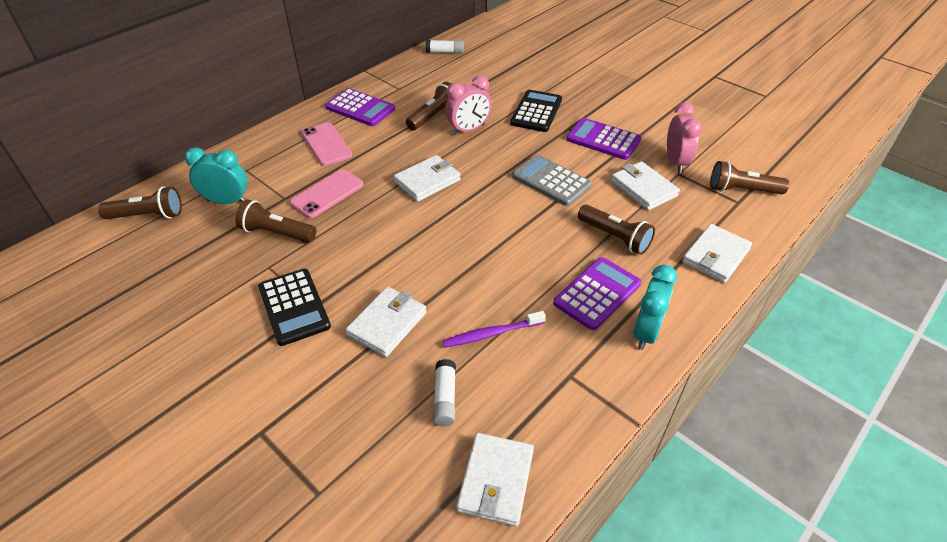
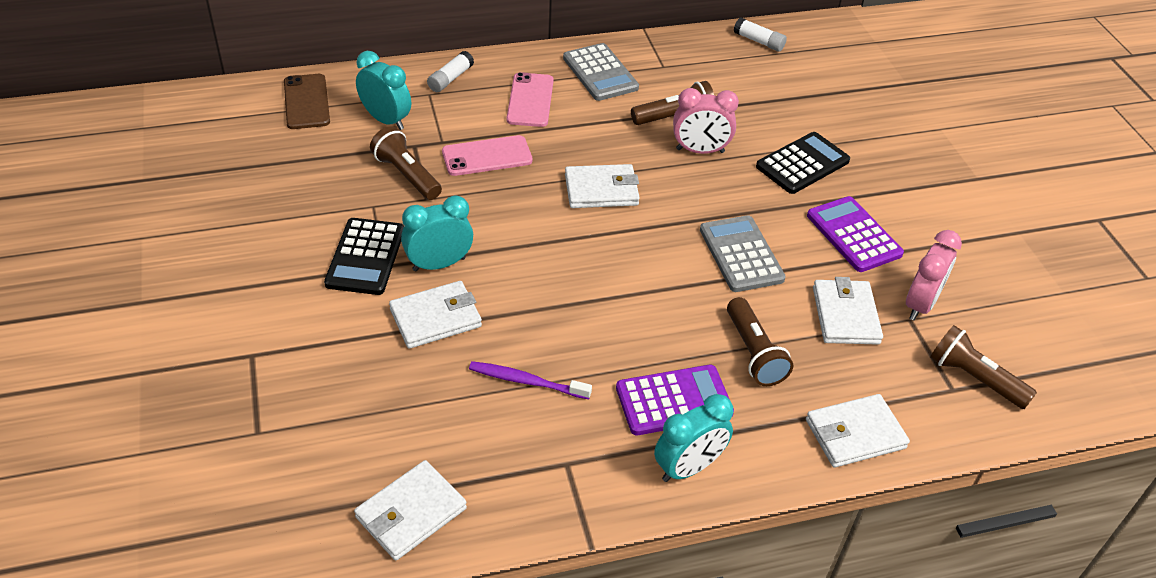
camera: 30 degrees right, 0 degrees up
brown flashlight [98,186,182,219] -> brown phone [284,74,330,129]
purple calculator [325,88,395,126] -> grey calculator [563,43,639,101]
white glue stick [433,359,456,426] -> white glue stick moved to [427,51,474,92]
none -> turquoise clock [401,195,473,272]

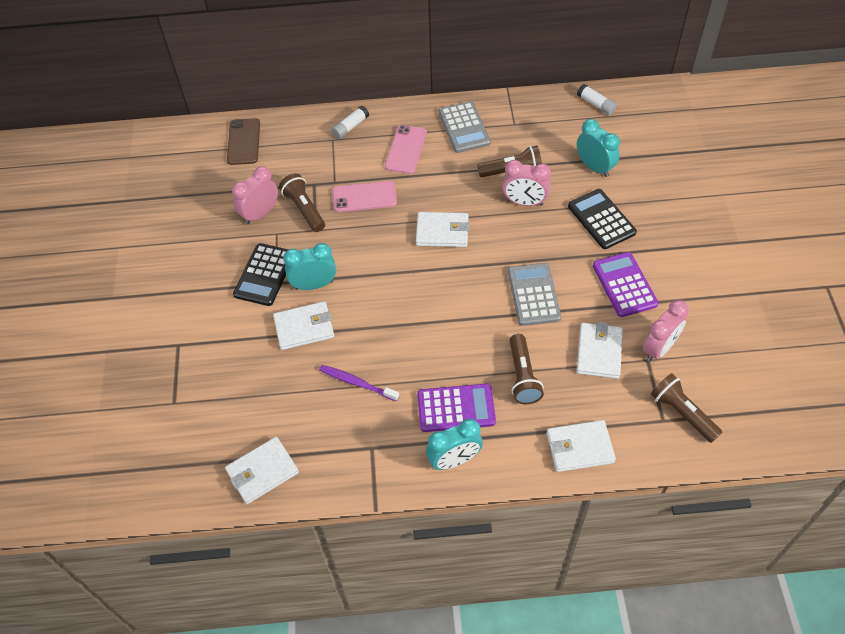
camera: 15 degrees right, 10 degrees up
turquoise clock [356,51,411,130] -> turquoise clock moved to [577,119,620,177]
black calculator [756,132,850,194] -> black calculator turned 90 degrees counterclockwise [568,189,637,249]
none -> pink clock [232,166,278,224]

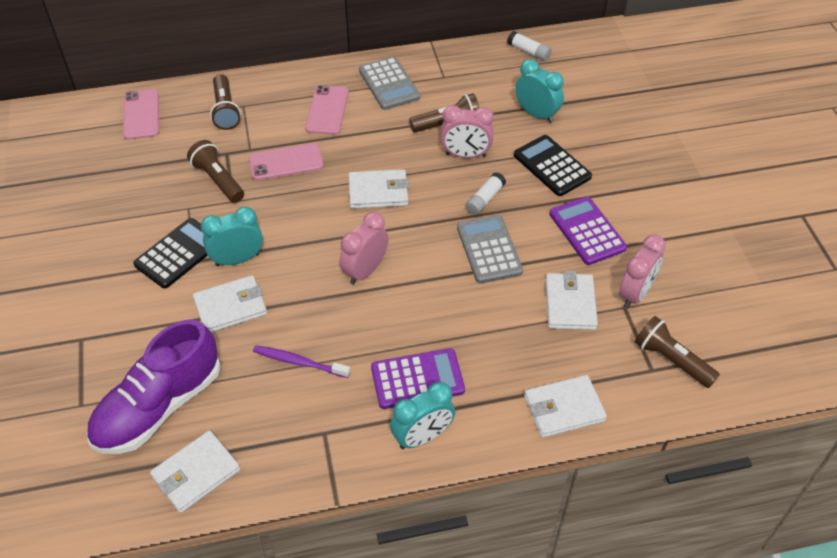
camera: 10 degrees left, 5 degrees down
brown phone [227,118,260,165] -> pink phone [123,89,159,140]
pink clock [232,166,278,224] -> pink clock moved to [339,212,389,285]
black calculator [233,243,289,306] -> black calculator turned 150 degrees counterclockwise [133,218,208,288]
white glue stick [331,106,369,139] -> white glue stick moved to [465,172,506,215]
brown flashlight [510,334,544,404] -> brown flashlight moved to [210,74,241,130]
none -> purple shoe [86,320,221,454]

